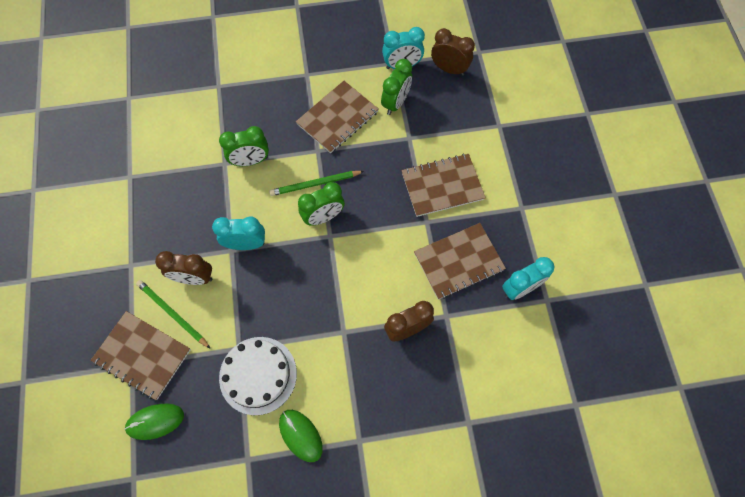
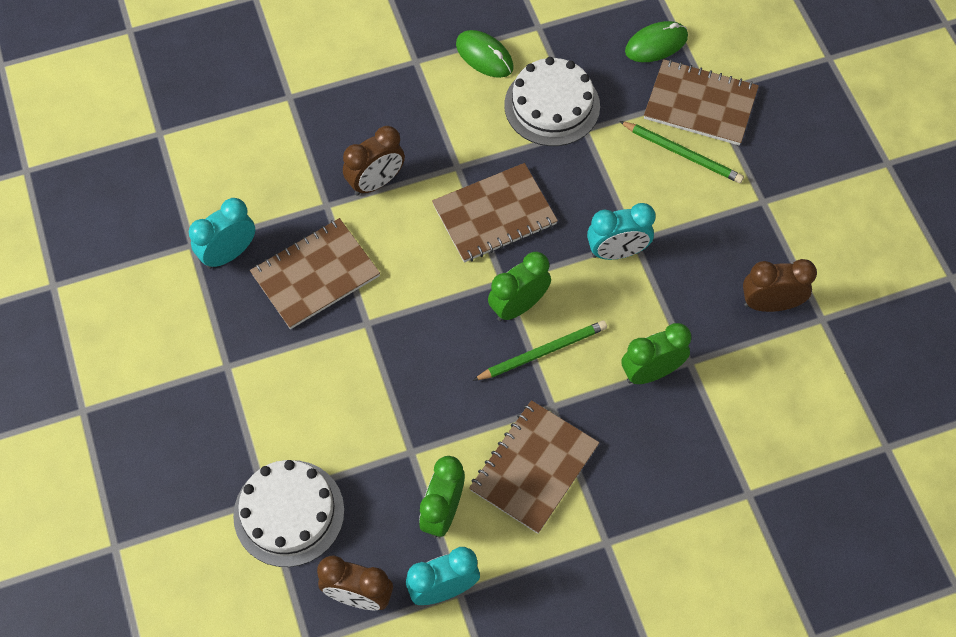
camera: 170 degrees right, 5 degrees down
brown clock [155,251,212,285] -> brown clock moved to [743,259,817,312]
brown notebook [401,154,486,217] -> brown notebook moved to [432,163,558,263]
none -> white cake [233,460,344,567]

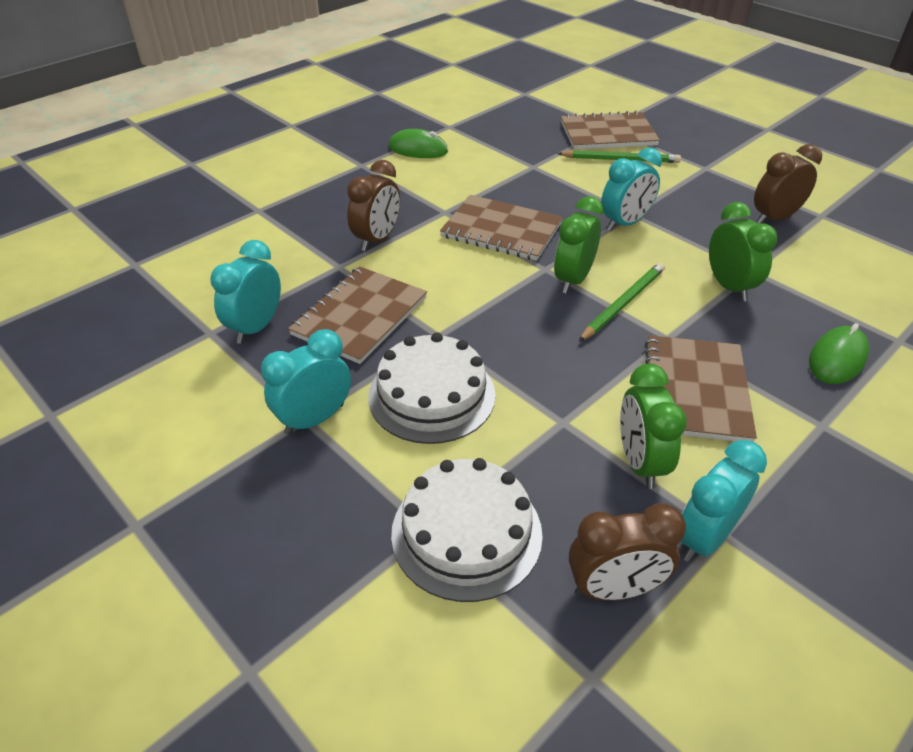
camera: 25 degrees left, 20 degrees down
brown notebook [432,163,558,263] -> brown notebook turned 75 degrees clockwise [440,195,563,261]
white cake [504,57,600,146] -> white cake moved to [368,332,496,444]
green clock [621,323,691,384] -> green clock turned 120 degrees clockwise [709,202,777,302]
green mouse [625,21,688,62] -> green mouse moved to [809,323,869,384]
none -> turquoise clock [261,329,351,435]

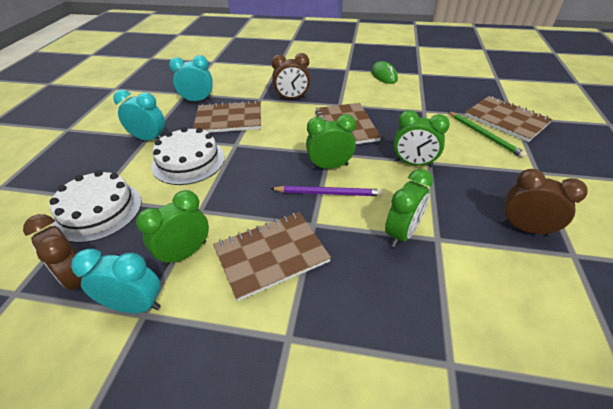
camera: 55 degrees right, 0 degrees up
green pencil [579,262,665,341] -> purple pencil [270,186,383,196]
turquoise clock [601,147,662,231] -> green clock [394,110,450,167]
green mouse [809,323,869,384] -> none

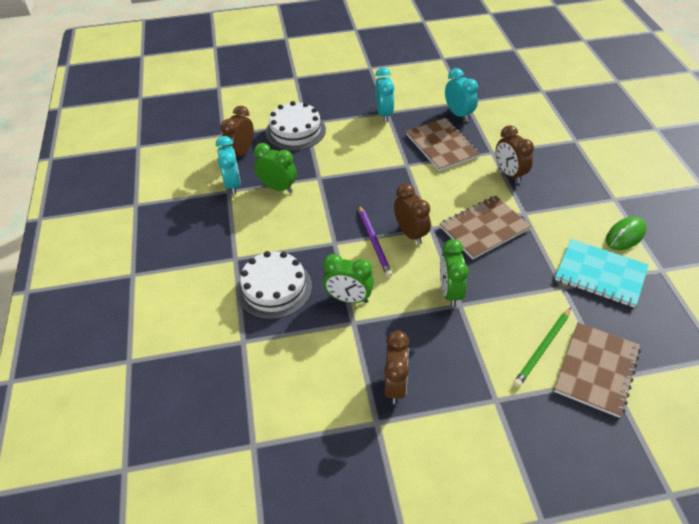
camera: 70 degrees right, 5 degrees up
white cake [152,127,225,185] -> white cake moved to [236,251,312,319]
brown notebook [213,212,331,301] -> none
green clock [306,114,356,169] -> brown clock [394,183,431,245]
none -> turquoise notebook [555,239,649,308]

